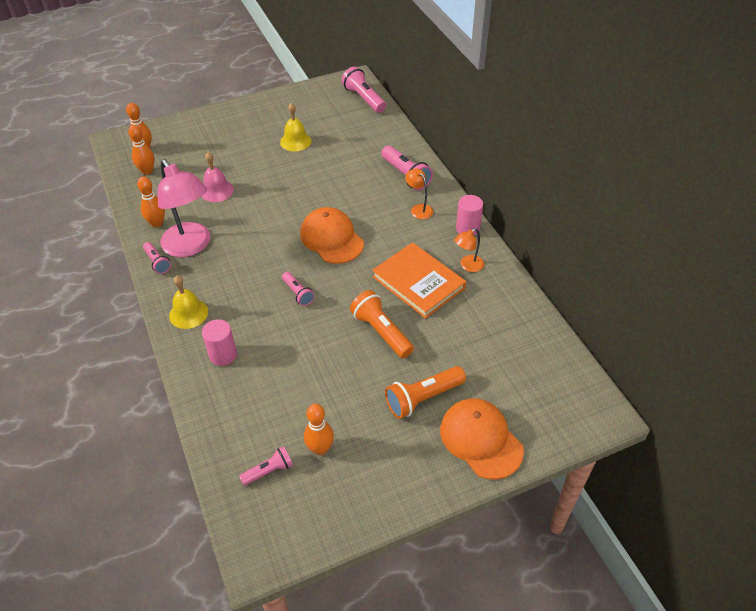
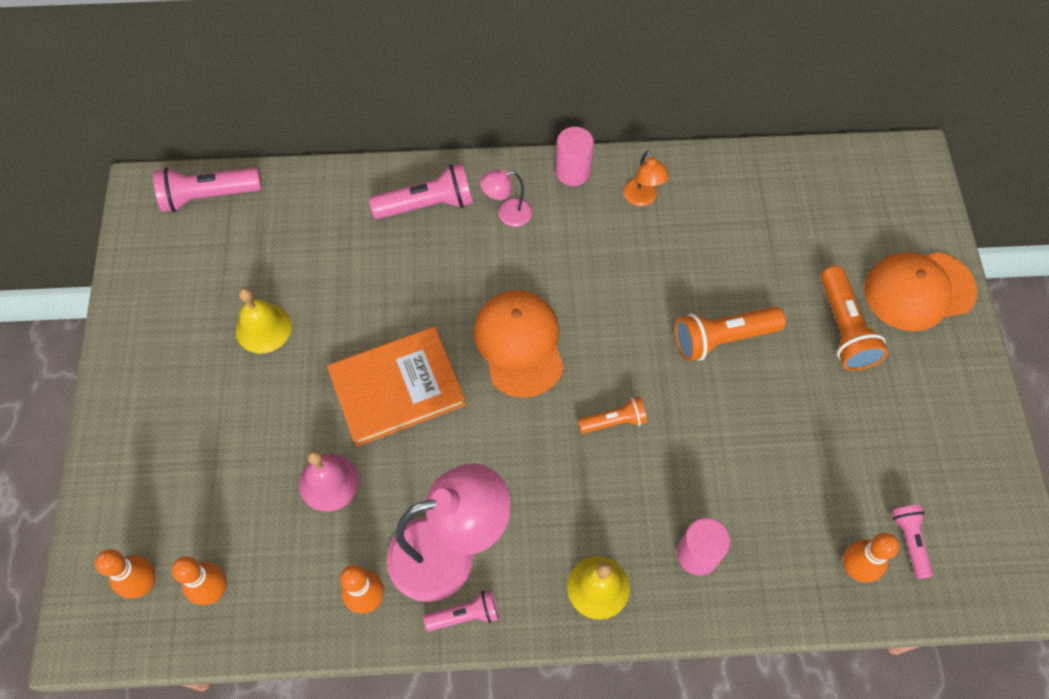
camera: 70 degrees left, 15 degrees up
pink flashlight [282,272,315,306] -> orange flashlight [578,397,647,434]
orange cap [300,207,364,264] -> orange cap turned 90 degrees clockwise [474,290,564,398]
orange bowling pin [304,404,334,455] -> orange bowling pin moved to [843,533,899,582]
orange book [372,242,466,319] -> orange book moved to [327,327,466,447]
orange lamp [405,168,433,219] -> pink lamp [480,170,532,227]

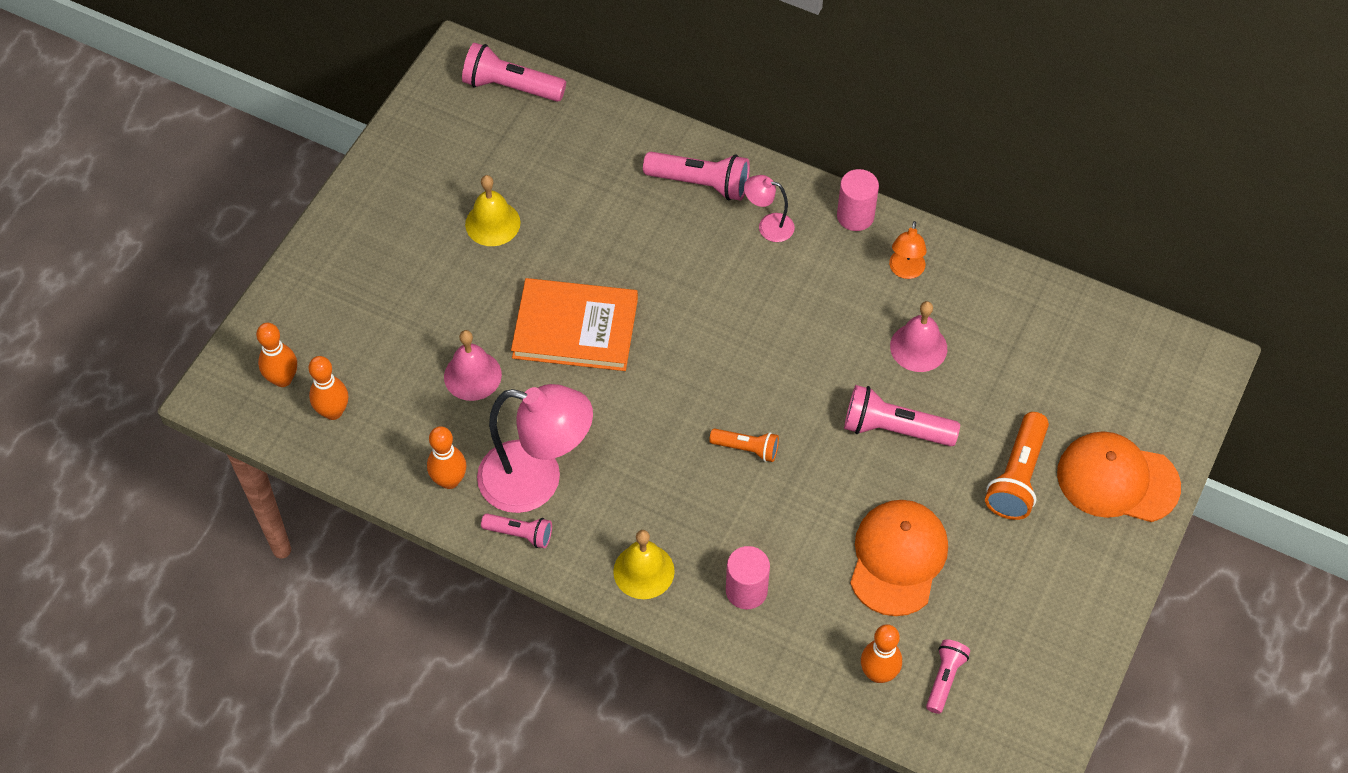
camera: 30 degrees right, 5 degrees down
orange cap [474,290,564,398] -> orange cap moved to [850,500,948,616]
orange flashlight [675,307,786,361] -> pink flashlight [844,385,960,446]
none -> pink bell [890,301,947,372]

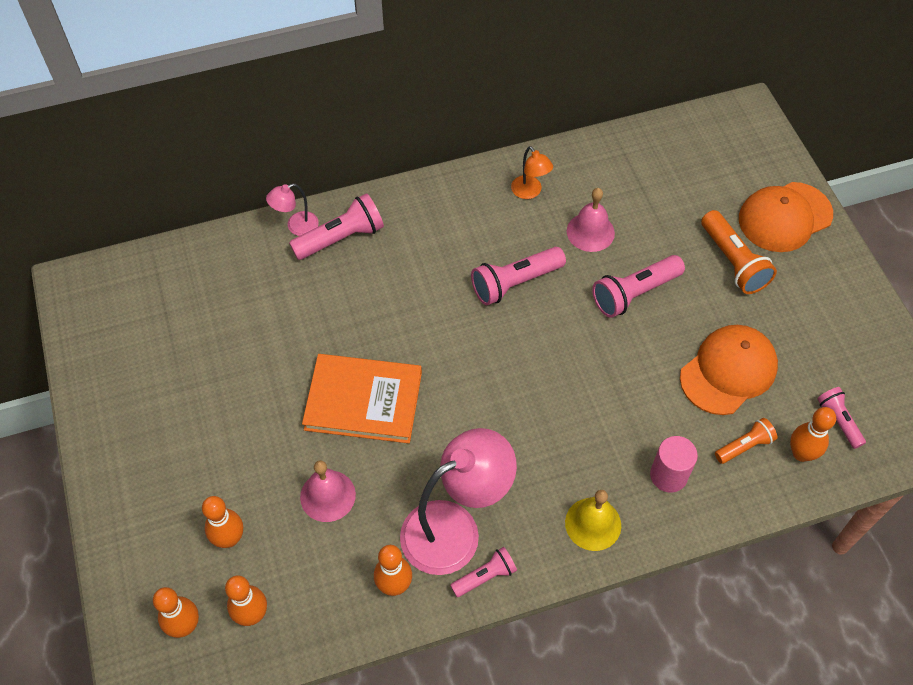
camera: 45 degrees left, 0 degrees up
pink flashlight [462,43,566,102] -> pink flashlight moved to [471,247,566,305]
yellow bell [465,175,520,246] -> none
orange book [511,278,638,371] -> orange book turned 45 degrees clockwise [302,354,422,443]
orange flashlight [709,429,779,462] -> orange flashlight moved to [715,418,777,464]
pink lamp [744,175,795,242] -> pink lamp moved to [266,183,319,236]
pink cylinder [837,169,879,231] -> none
orange cap [850,500,948,616] -> orange cap turned 75 degrees clockwise [680,325,778,415]
none -> orange bowling pin [202,496,243,548]

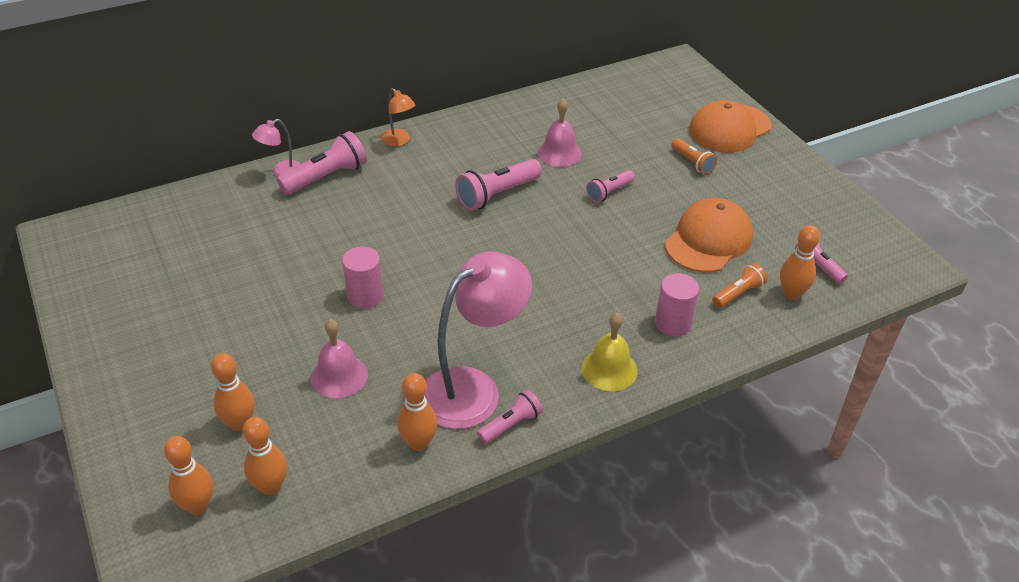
camera: 10 degrees left, 15 degrees down
orange book [302,354,422,443] -> pink cylinder [342,247,383,309]
orange lamp [511,146,553,199] -> orange lamp moved to [381,88,415,146]
pink flashlight [592,255,685,318] -> pink flashlight [586,170,635,203], size x0.60
orange flashlight [701,210,777,294] -> orange flashlight [671,138,717,174], size x0.60

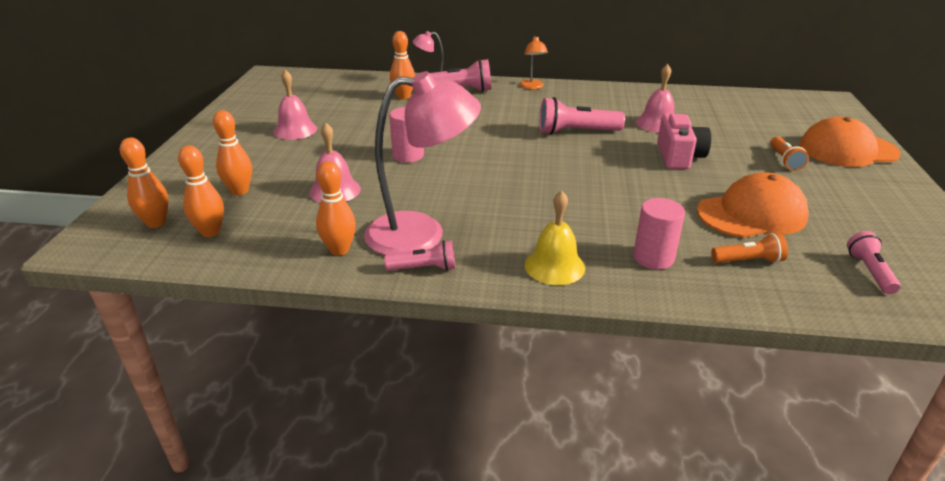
camera: 35 degrees right, 10 degrees down
pink flashlight [586,170,635,203] -> pink camera [657,113,711,169]
orange bowling pin [780,225,820,300] -> orange bowling pin moved to [390,31,415,99]
none -> pink bell [273,70,317,140]

